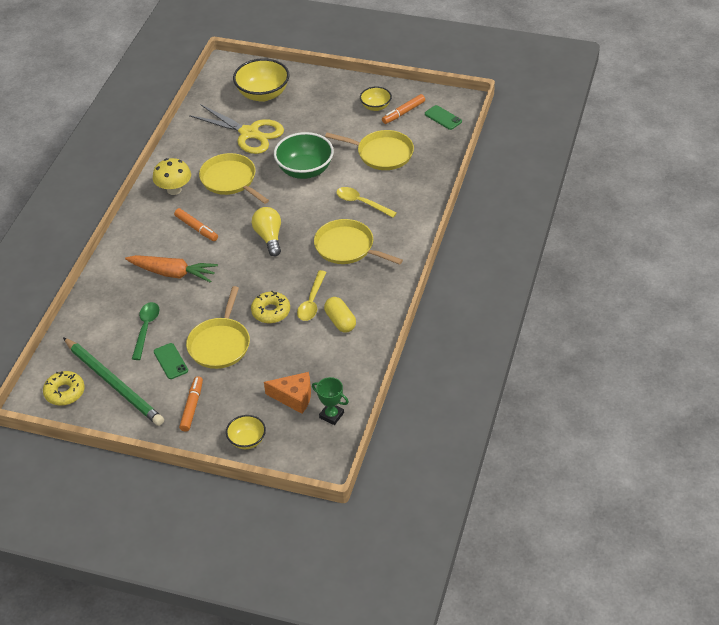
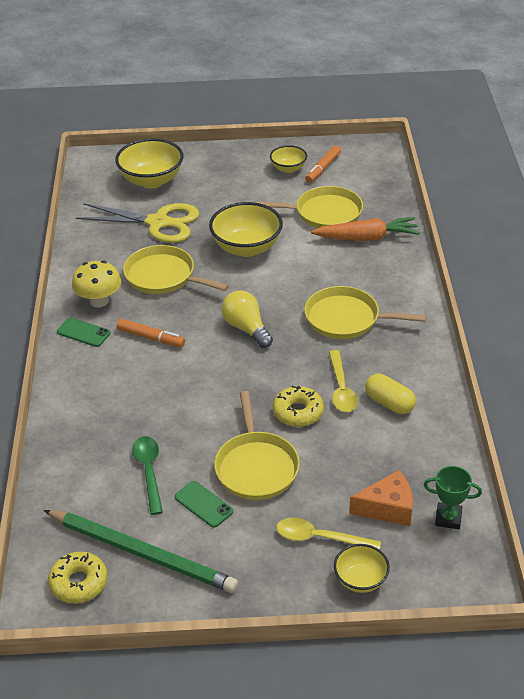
camera: 20 degrees left, 5 degrees down
orange carrot [125,255,218,283] -> orange carrot moved to [311,217,420,241]
orange marker [179,376,203,432] -> none
green bowl [274,132,334,179] -> yellow bowl [209,202,283,257]
yellow spoon [336,187,397,218] -> yellow spoon moved to [276,518,381,550]
green phone [425,105,462,130] -> green phone moved to [57,318,110,347]

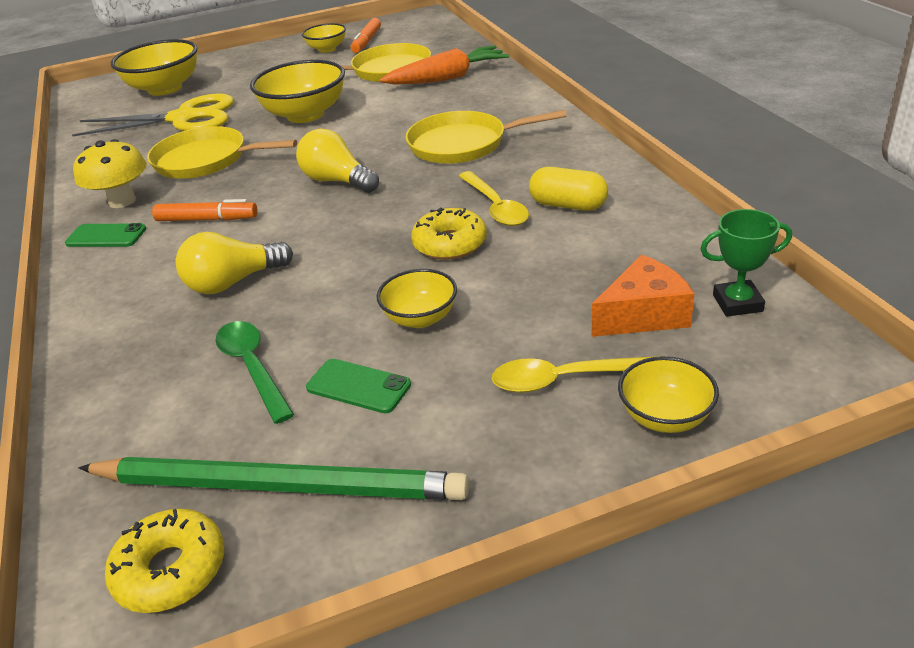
camera: 15 degrees left, 5 degrees down
yellow pan [214,391,300,500] -> yellow bowl [377,269,457,328]
none -> yellow light bulb [175,232,293,294]

